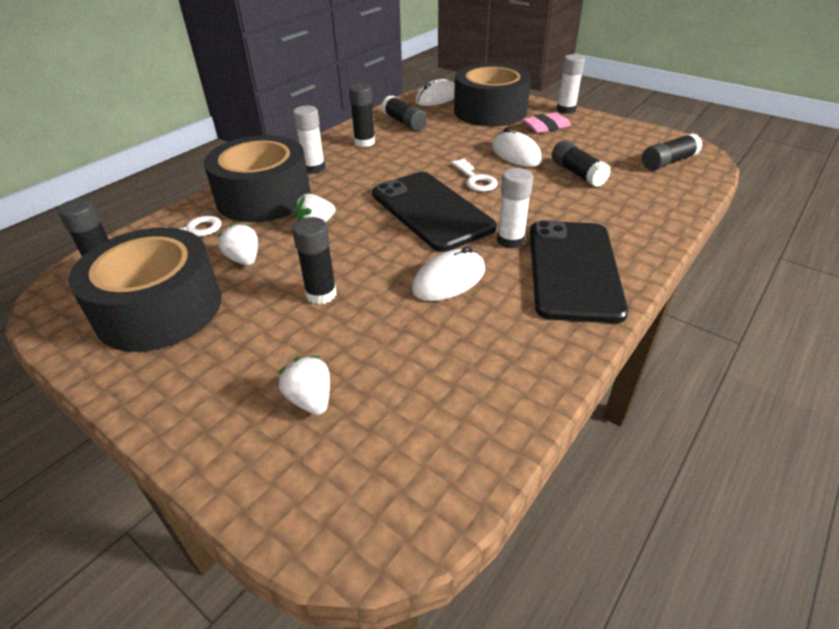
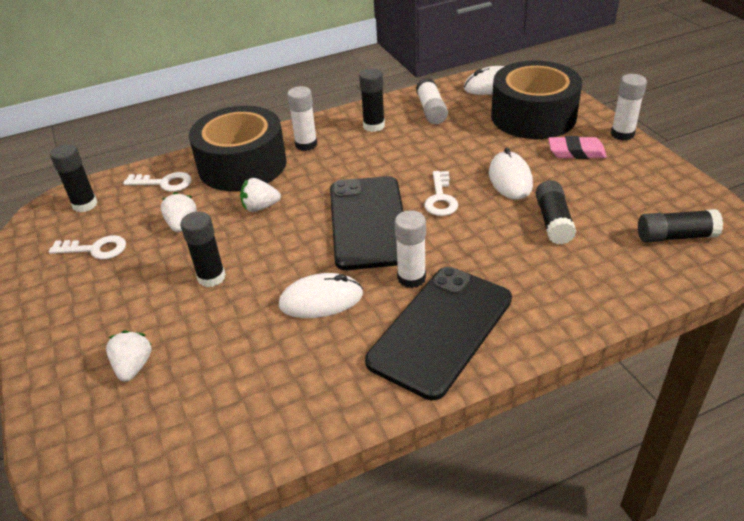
camera: 30 degrees right, 0 degrees up
black tape [69,227,221,352] -> white key [49,235,126,260]
black glue stick [382,95,427,131] -> white glue stick [416,78,448,124]

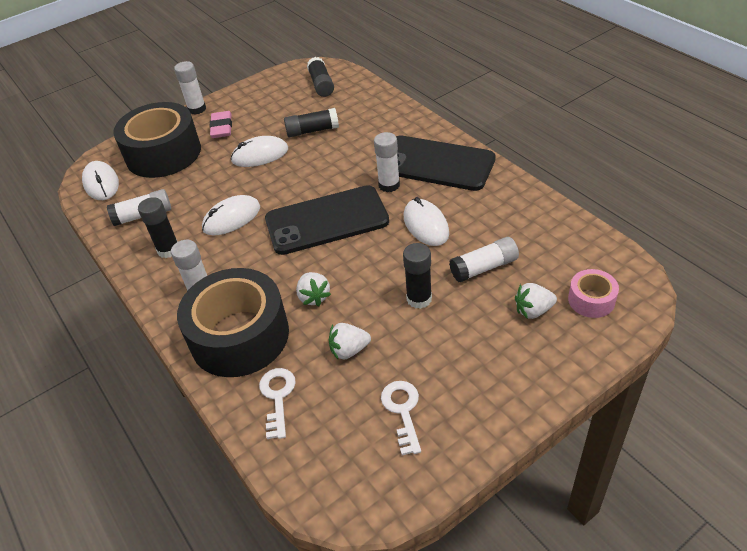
camera: 100 degrees left, 5 degrees up
black glue stick [50,144,98,212] -> none
white key [424,171,458,216] -> none
none -> white mouse [202,195,260,236]
none -> white glue stick [449,237,519,282]
none -> pink tape [568,269,619,318]

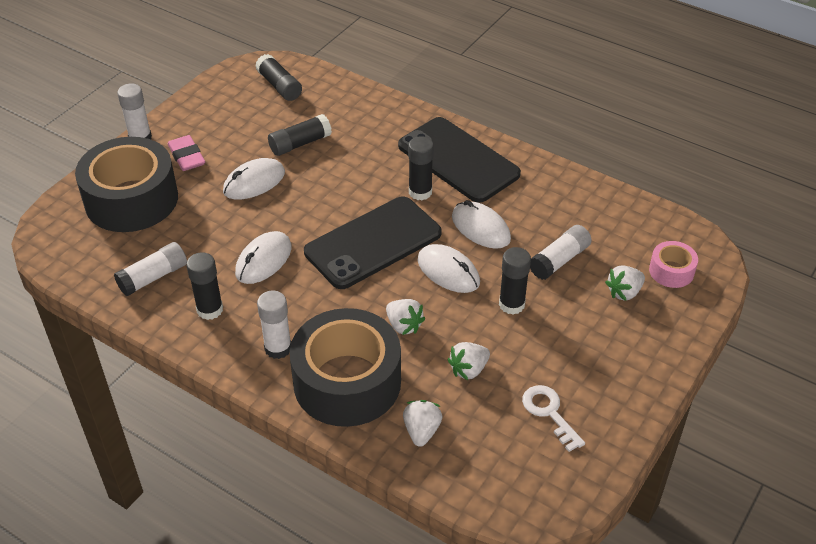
camera: 25 degrees left, 0 degrees up
white mouse [82,161,119,200] -> white mouse moved to [418,244,480,293]
white key [259,368,296,439] -> white strawberry [403,400,442,447]
white glue stick [374,132,400,192] -> black glue stick [408,136,434,200]
black phone [396,135,496,191] -> black phone turned 45 degrees clockwise [398,117,521,203]

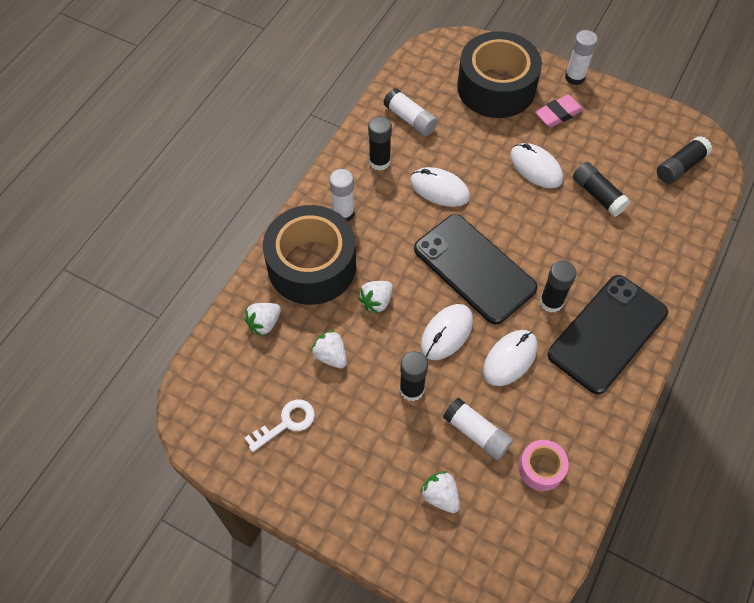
camera: 85 degrees right, 15 degrees up
white strawberry [403,400,442,447] -> white strawberry turned 135 degrees clockwise [244,303,281,336]
pink tape [649,241,698,288] -> pink tape moved to [519,440,569,491]

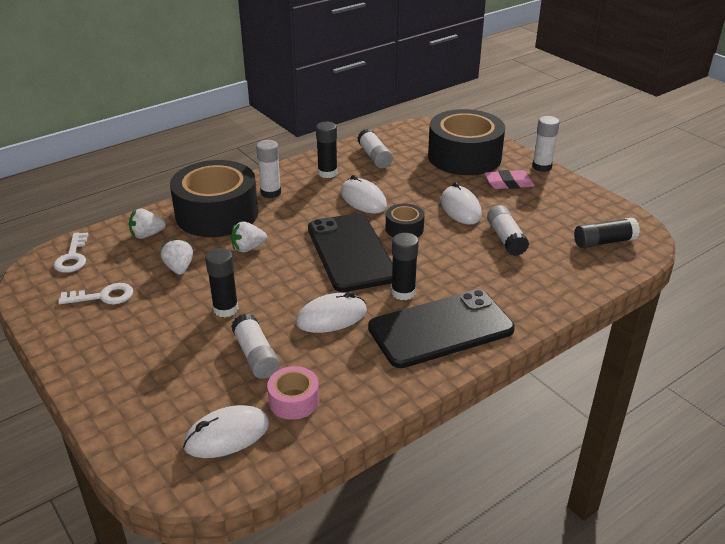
camera: 25 degrees right, 25 degrees down
white strawberry [420,471,460,513] -> none
white mouse [421,304,473,360] -> white mouse moved to [183,405,269,458]
black glue stick [573,162,630,217] -> white glue stick [487,205,529,256]
none -> white key [54,232,88,273]
none -> black tape [386,204,425,237]

